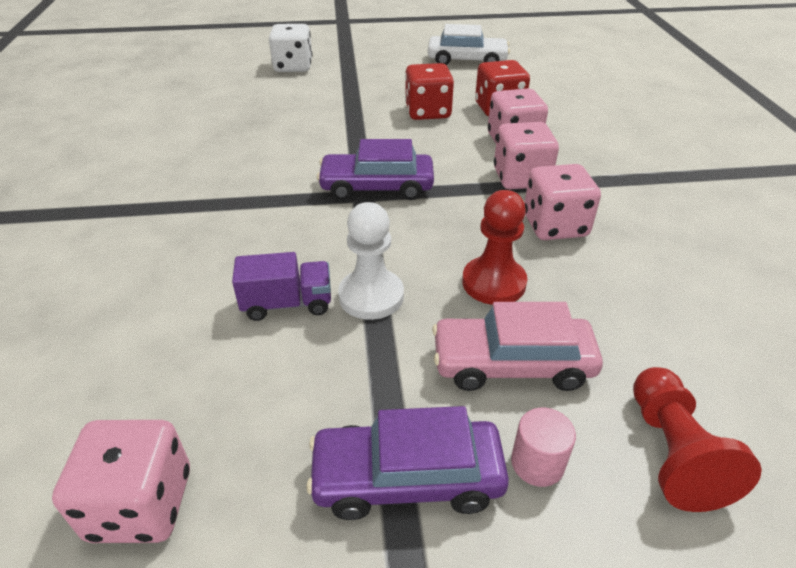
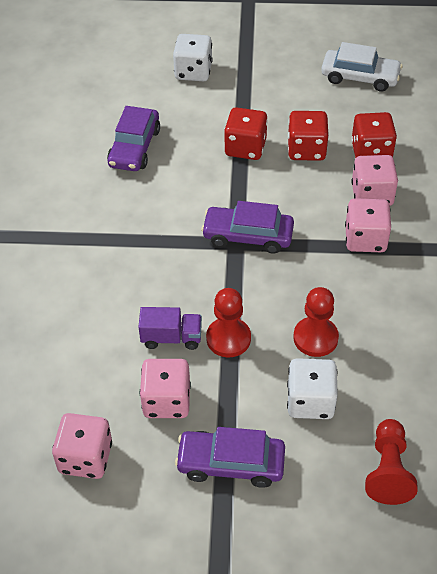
camera: 10 degrees right, 10 degrees up
white pawn [338,202,404,320] -> red pawn [206,288,251,357]
pink car [432,302,603,391] -> white dice [287,358,338,419]
pink cylinder [511,408,576,487] -> none
pink dice [525,164,601,240] -> pink dice moved to [140,359,191,418]
none -> purple car [107,106,160,171]
none -> red dice [224,107,268,160]

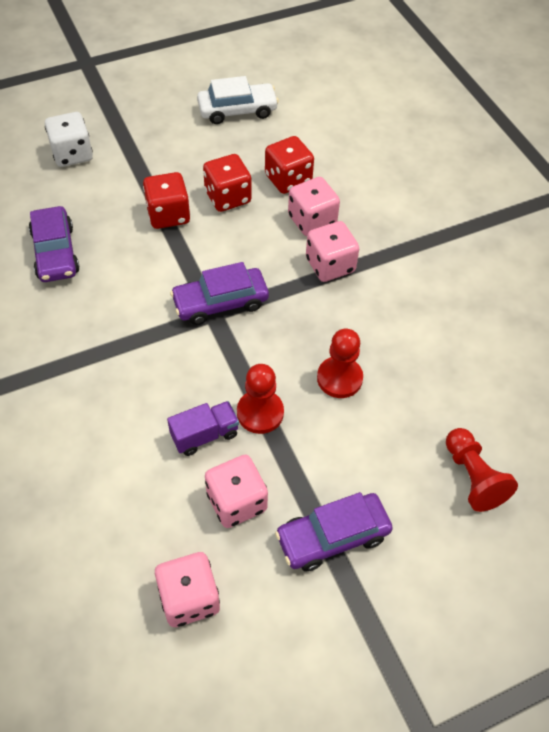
camera: 30 degrees left, 5 degrees up
white dice [287,358,338,419] -> none

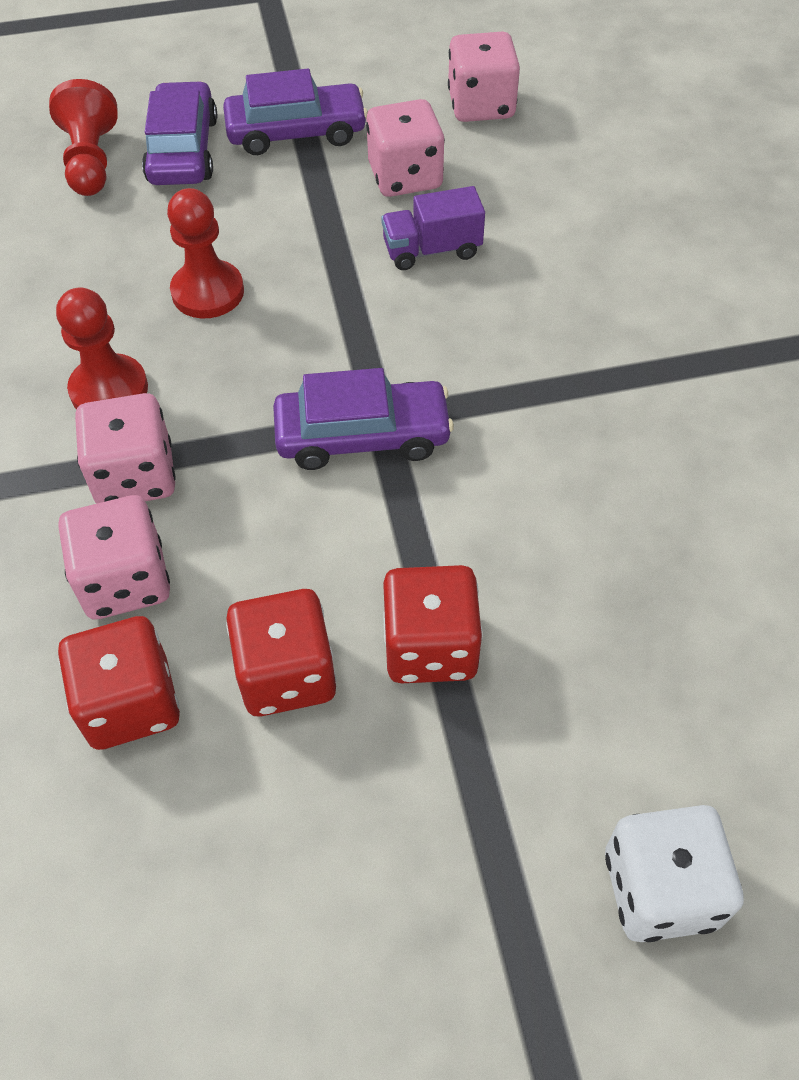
camera: 165 degrees left, 0 degrees up
purple car [29,206,80,282] -> purple car moved to [142,81,217,185]
white car [197,76,279,124] -> none
red pawn [237,364,284,434] -> red pawn moved to [56,287,148,410]

